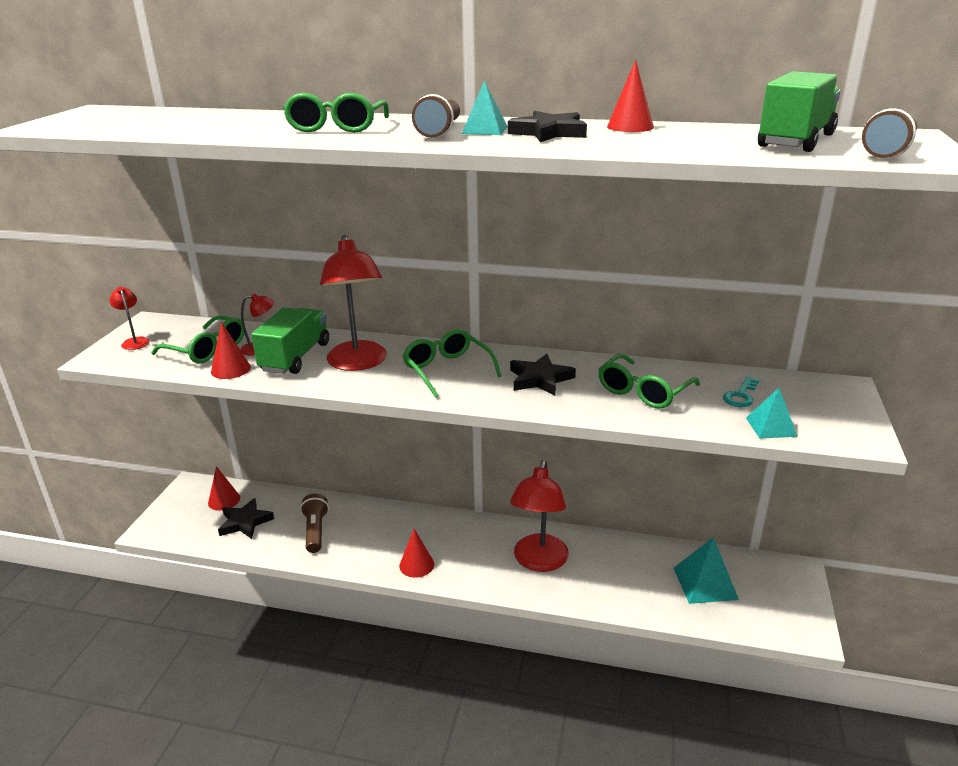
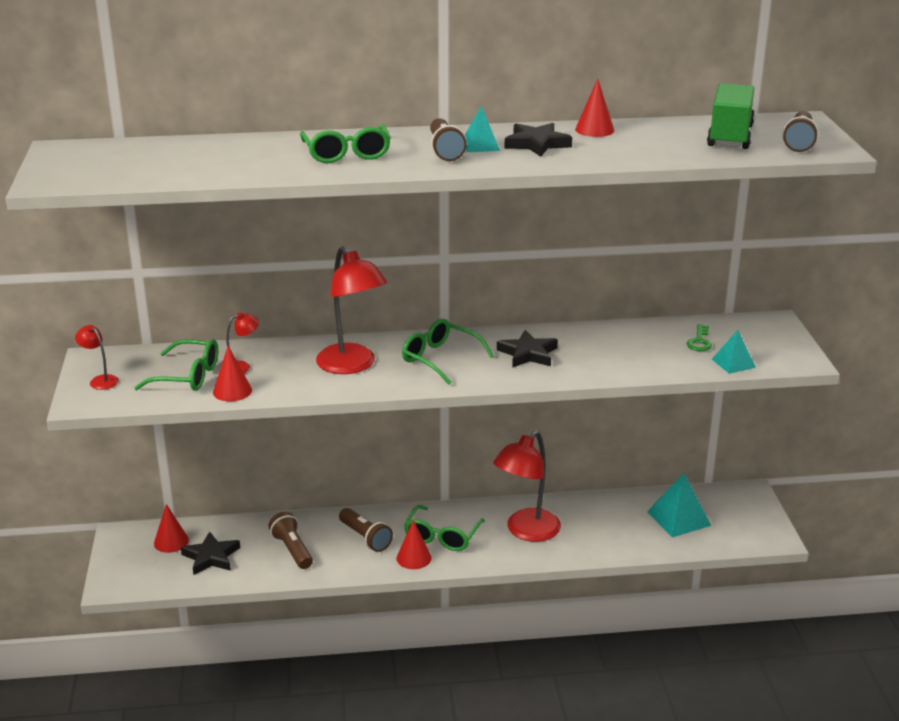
camera: 20 degrees left, 0 degrees up
green truck [251,307,329,374] -> none
red lamp [510,460,569,572] -> red lamp turned 45 degrees clockwise [493,431,561,542]
green glasses [598,354,700,408] -> green glasses moved to [404,505,485,551]
turquoise key [723,376,760,407] -> green key [687,324,712,351]
none -> brown flashlight [339,508,393,552]

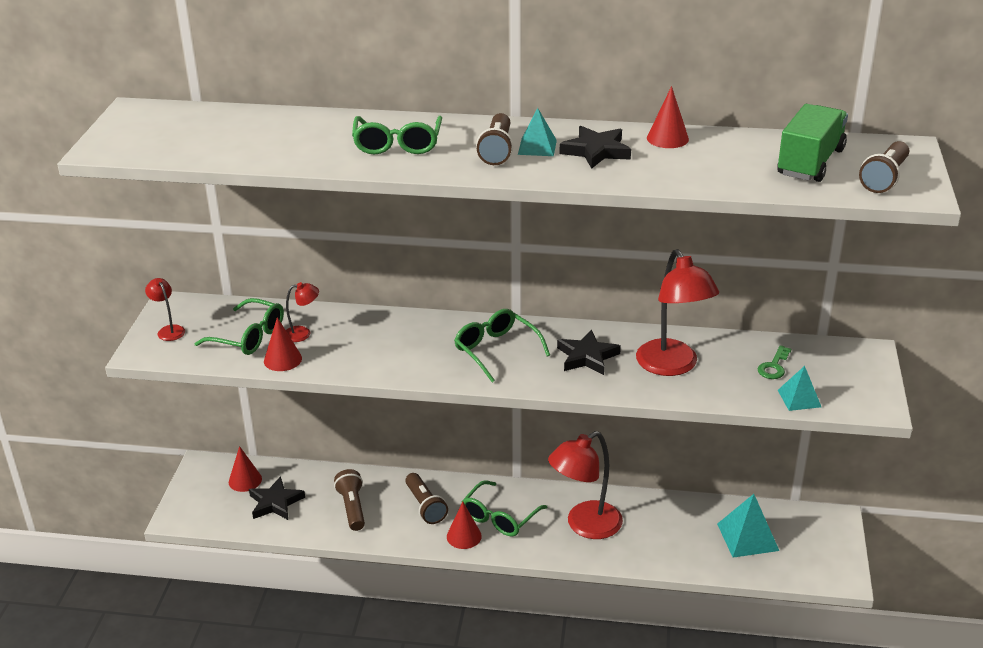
camera: 15 degrees right, 5 degrees up
red lamp [316,246,387,374] -> red lamp moved to [636,249,719,376]

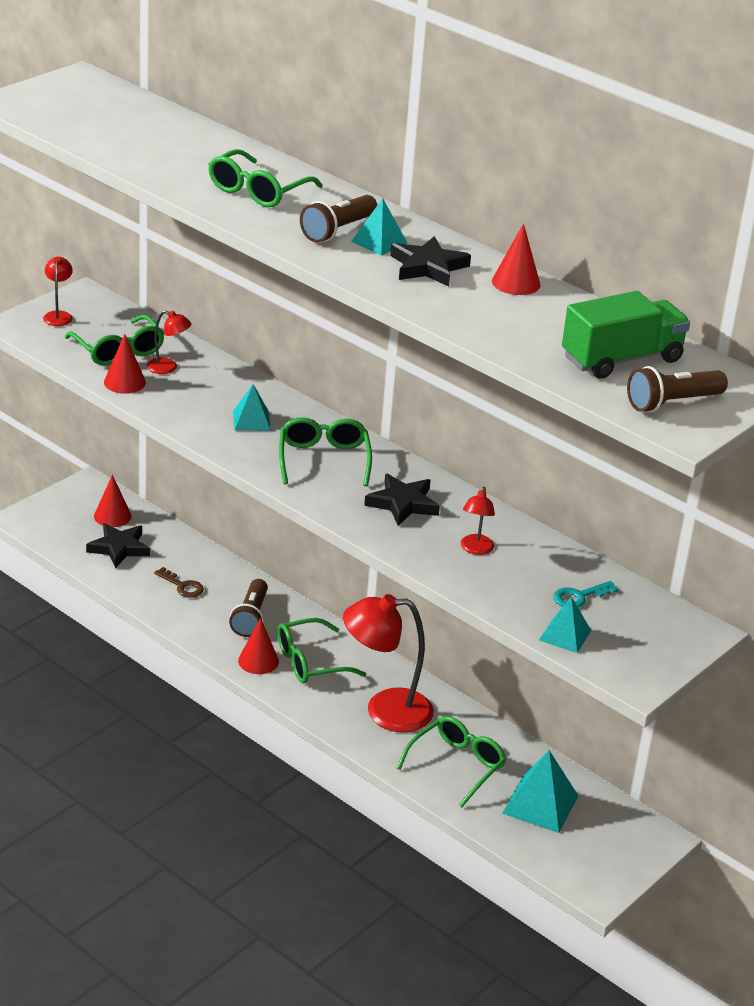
camera: 30 degrees right, 0 degrees up
brown flashlight [334,469,365,531] -> brown key [154,567,204,598]
red lamp [636,249,719,376] -> red lamp [461,487,495,555], size x0.47
green key [758,345,791,379] -> turquoise key [553,581,618,608]
none -> turquoise pyramid [233,384,271,431]
none -> green glasses [397,716,506,807]

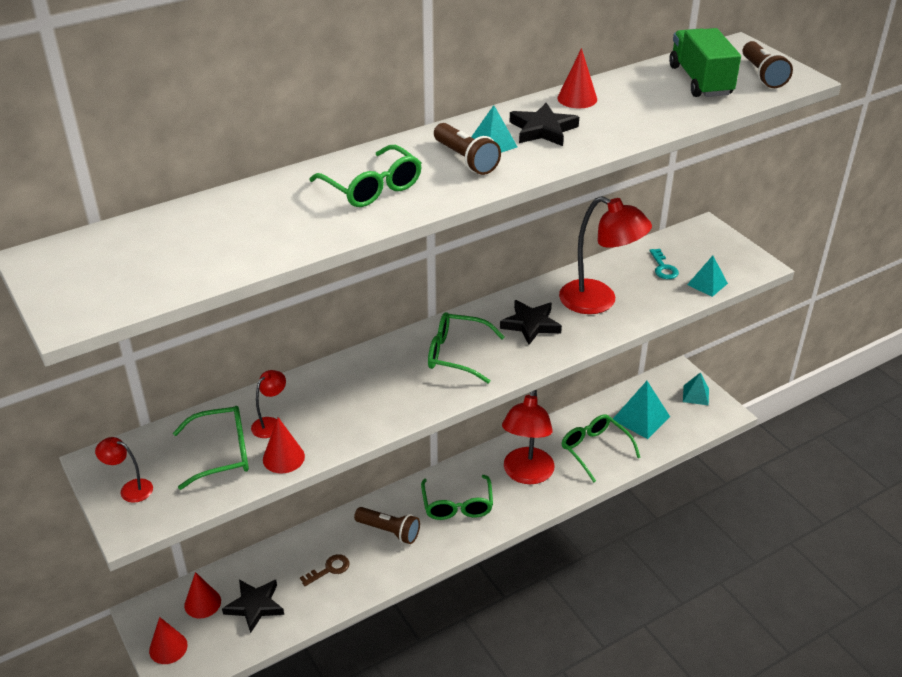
camera: 70 degrees left, 5 degrees up
turquoise pyramid [233,384,271,431] -> turquoise pyramid moved to [683,372,709,406]
red cone [238,618,279,674] -> red cone moved to [149,617,188,664]
red lamp [461,487,495,555] -> red lamp [559,196,652,314], size x2.15

